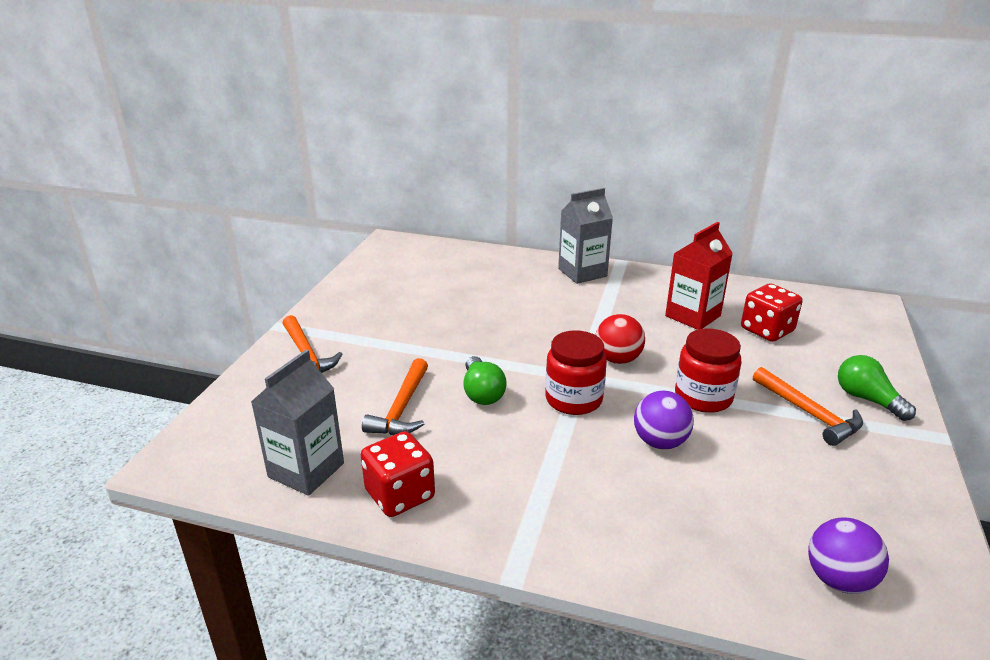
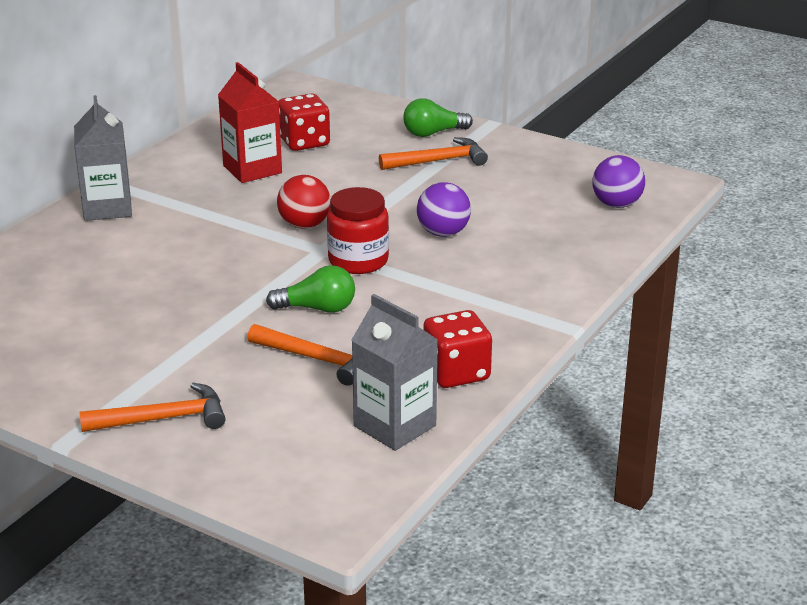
camera: 75 degrees left, 0 degrees up
red jar [675,328,742,413] -> none

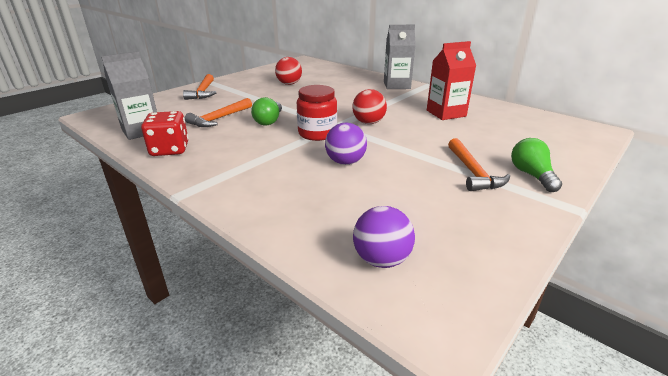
camera: 100 degrees right, 0 degrees up
red dice [279,94,330,151] -> none
none -> red ball [275,57,302,85]

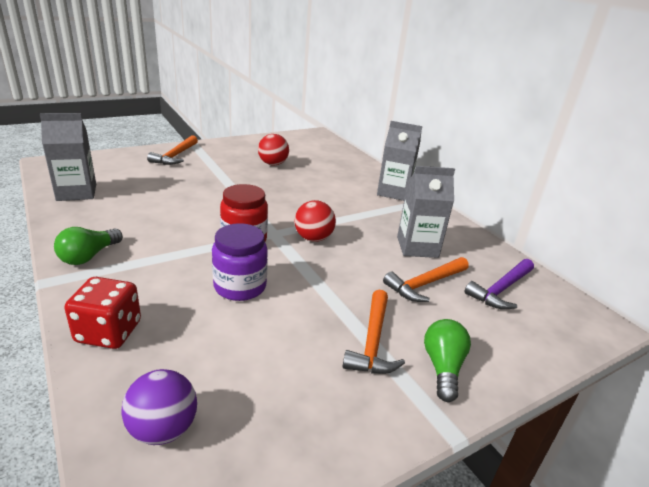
camera: 15 degrees right, 0 degrees up
red dice [141,111,188,156] -> red dice moved to [64,277,141,349]
orange hammer [185,98,252,127] -> orange hammer moved to [383,257,469,302]
green light bulb [251,97,282,126] -> green light bulb moved to [54,227,123,265]
purple ball [325,123,367,165] -> purple jar [212,223,268,301]
red carton [427,41,476,120] -> grey carton [397,166,455,258]
none -> purple hammer [464,259,534,309]

